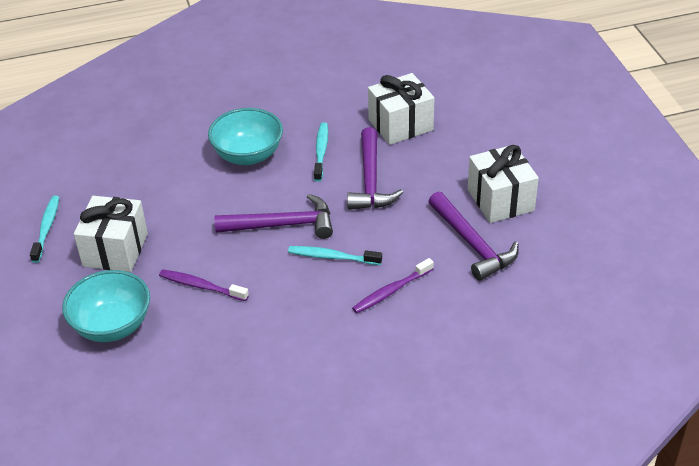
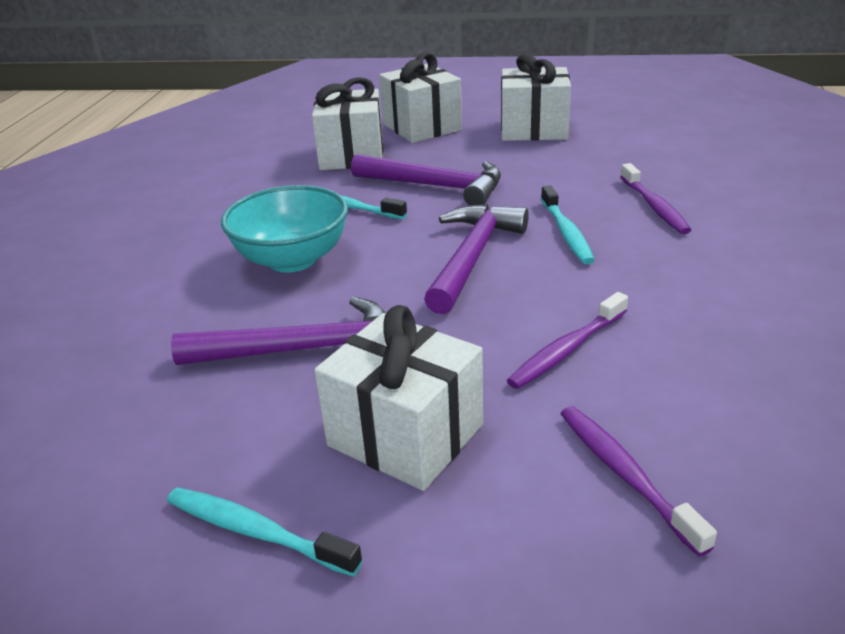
camera: 65 degrees left, 10 degrees down
turquoise bowl [62,270,150,342] -> purple toothbrush [560,406,717,557]
turquoise toothbrush [288,246,382,265] -> turquoise toothbrush turned 45 degrees counterclockwise [541,185,595,265]
purple hammer [428,191,519,281] -> purple hammer moved to [171,297,385,365]
none -> white gift [379,52,462,143]

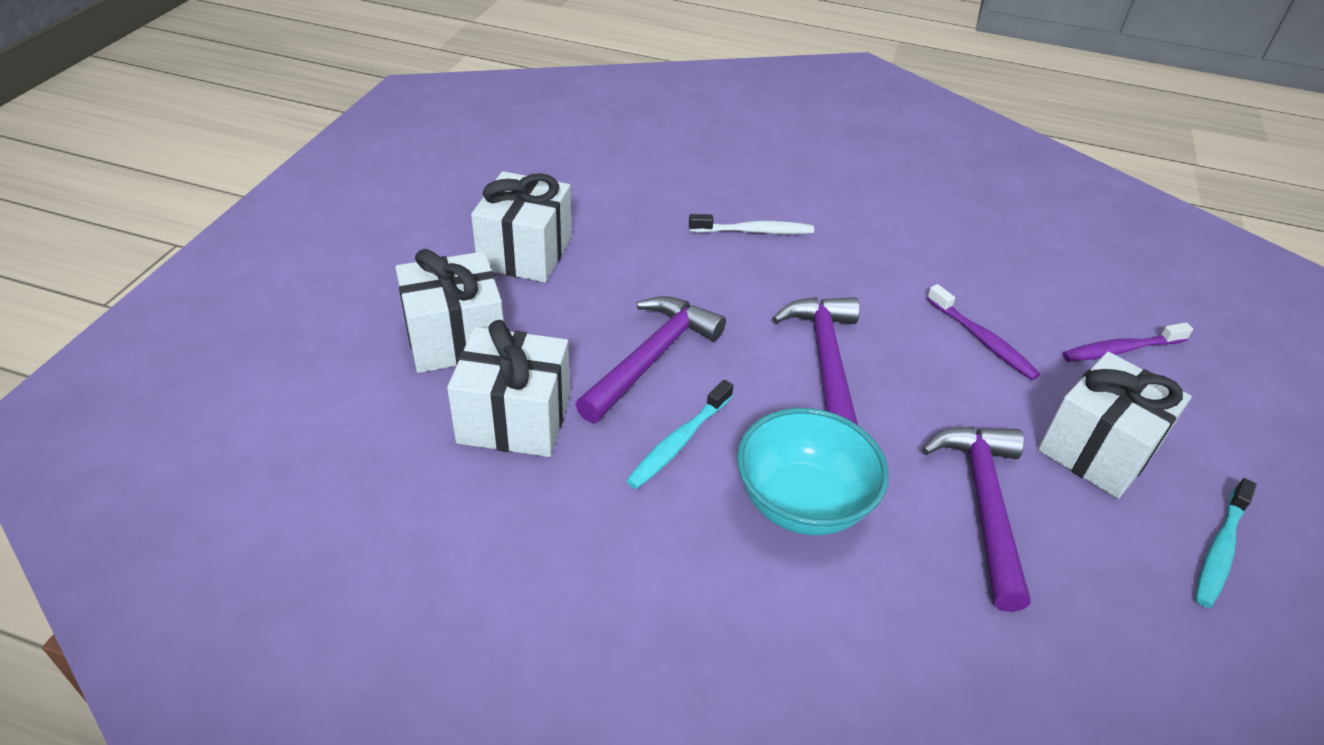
camera: 85 degrees left, 10 degrees up
purple hammer [424,204,529,314] -> purple hammer turned 60 degrees clockwise [772,297,860,425]
turquoise toothbrush [541,185,595,265] -> none
purple toothbrush [620,163,691,234] -> white toothbrush [689,214,814,234]

